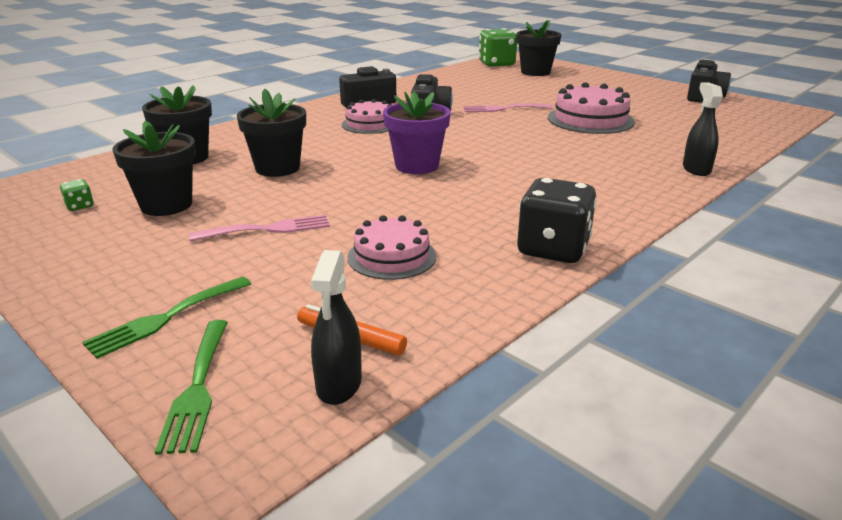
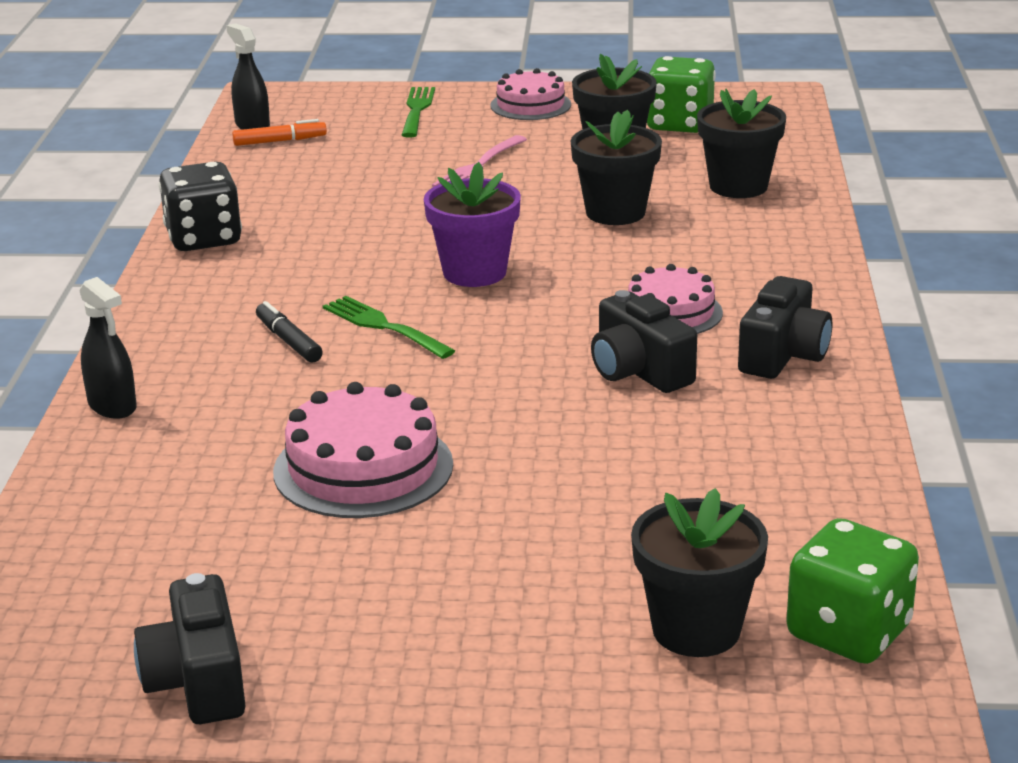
camera: 140 degrees right, 0 degrees up
green dice [60,179,94,211] -> green dice [647,56,716,133], size x2.33
green fork [155,320,228,455] -> green fork moved to [323,296,455,359]
pink cake [347,215,436,280] -> pink cake moved to [490,68,571,120]
pink fork [463,103,553,112] -> none
none -> black marker [256,301,323,363]

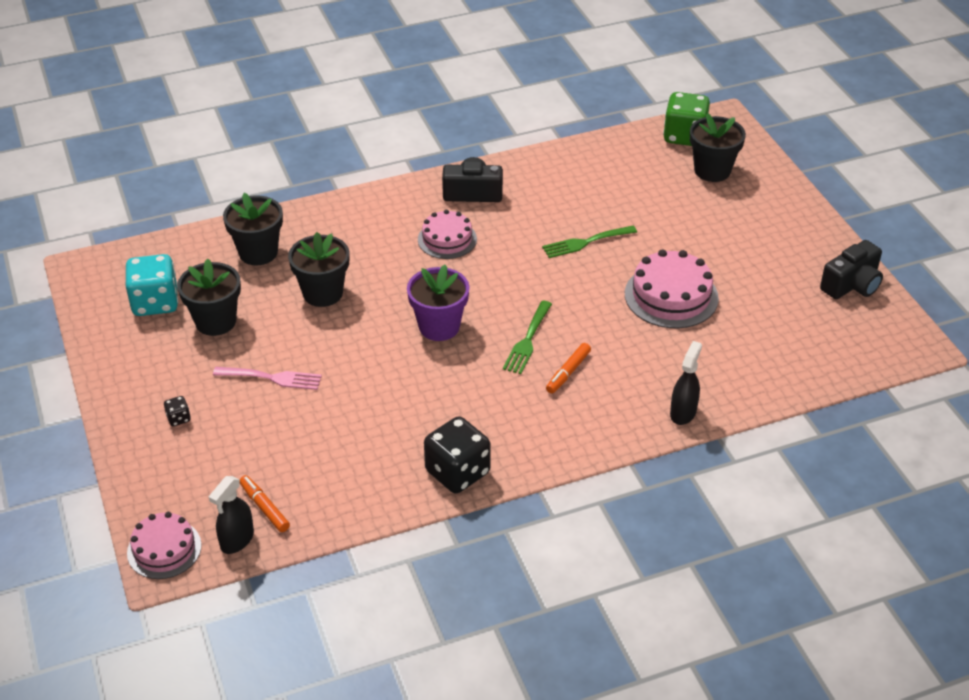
camera: 115 degrees left, 15 degrees up
black marker [256,301,323,363] -> orange marker [546,343,591,393]
green fork [402,87,435,138] -> green fork moved to [542,226,637,258]
pink cake [490,68,571,120] -> pink cake moved to [127,512,202,579]
black camera [591,290,697,393] -> none
green dice [647,56,716,133] -> turquoise dice [126,254,178,316]
none -> black dice [164,396,191,426]

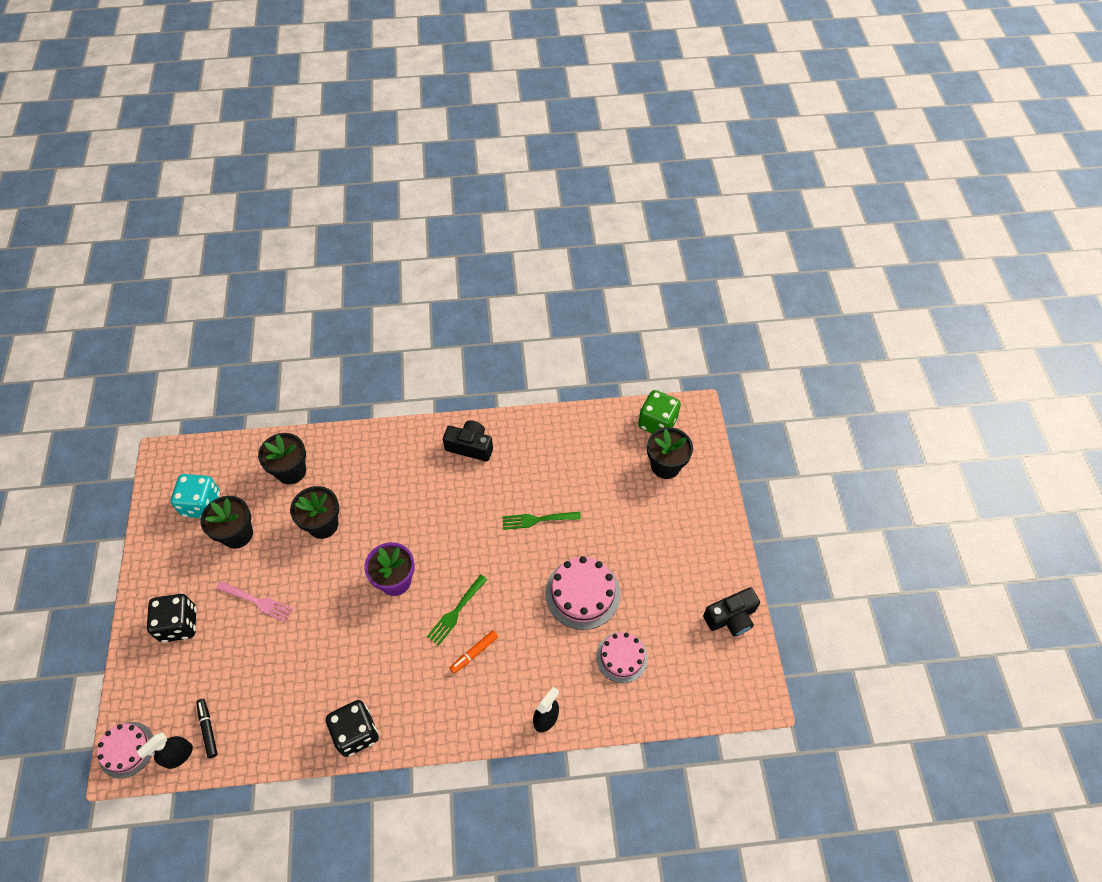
camera: 15 degrees right, 15 degrees up
black dice [164,396,191,426] -> black dice [147,594,197,642], size x2.33
orange marker [240,475,290,532] -> black marker [196,699,218,758]
pink cake [418,210,477,259] -> pink cake moved to [596,632,648,683]

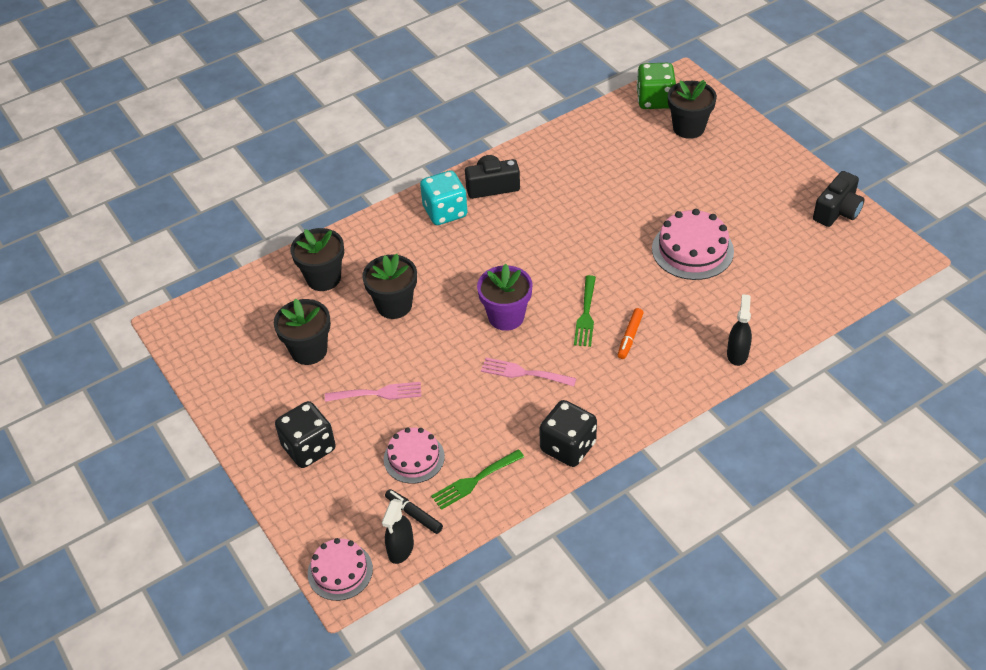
camera: 25 degrees left, 10 degrees down
turquoise dice [171,474,220,518] -> turquoise dice moved to [420,170,468,225]
green fork [502,512,581,530] -> green fork moved to [431,449,524,510]
pink cake [596,632,648,683] -> pink cake moved to [384,427,445,484]
none -> pink fork [481,358,577,386]

